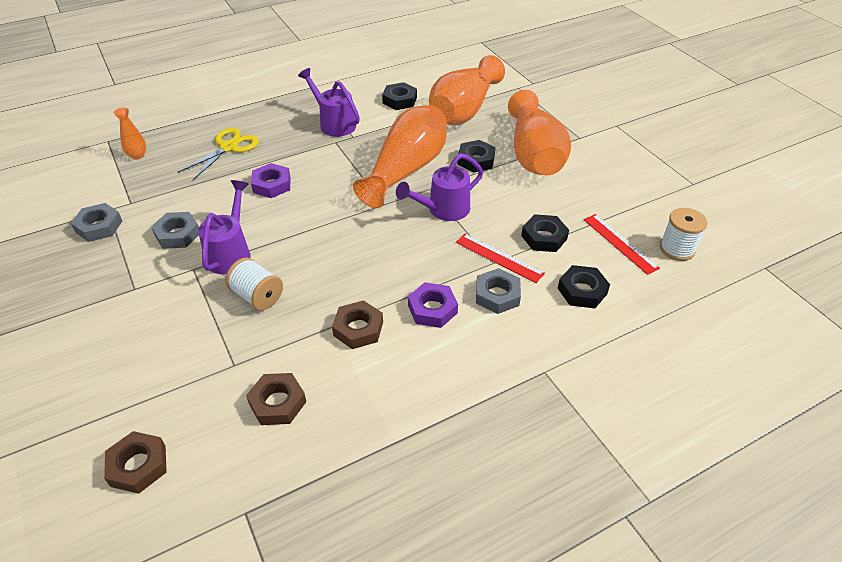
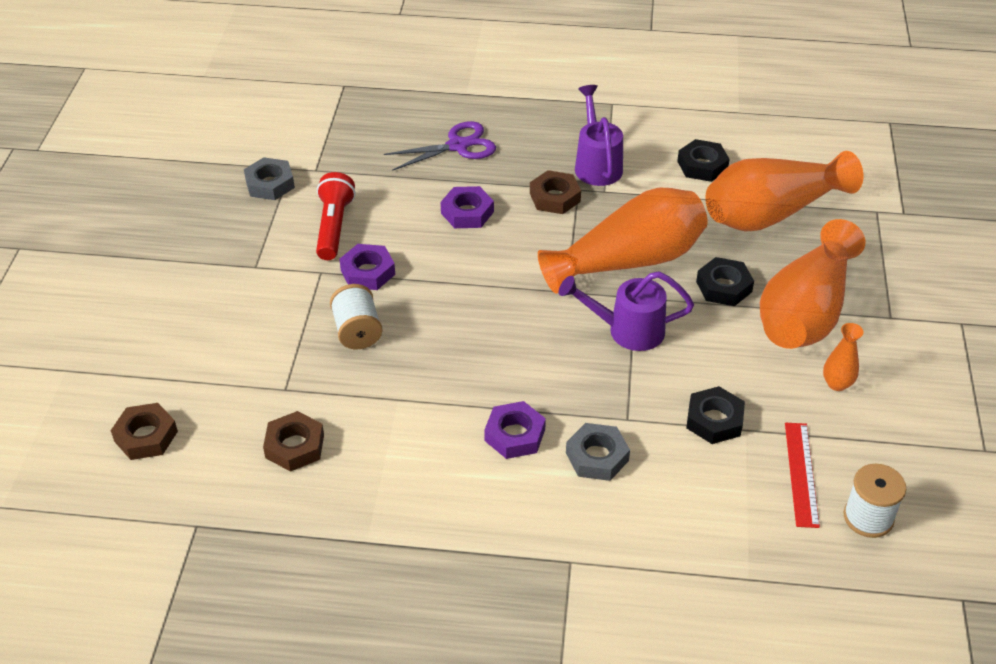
camera: 35 degrees right, 0 degrees up
orange vase [114,107,146,160] -> orange vase moved to [823,323,864,391]
grey nut [151,212,199,249] -> red flashlight [316,172,356,260]
yellow scissors [178,128,259,180] -> purple scissors [384,121,496,171]
purple watering can [198,180,250,275] -> purple nut [339,244,395,290]
brown nut [332,300,383,349] -> brown nut moved to [530,170,581,214]
red ruler [456,234,545,283] -> none
black nut [558,265,610,308] -> none

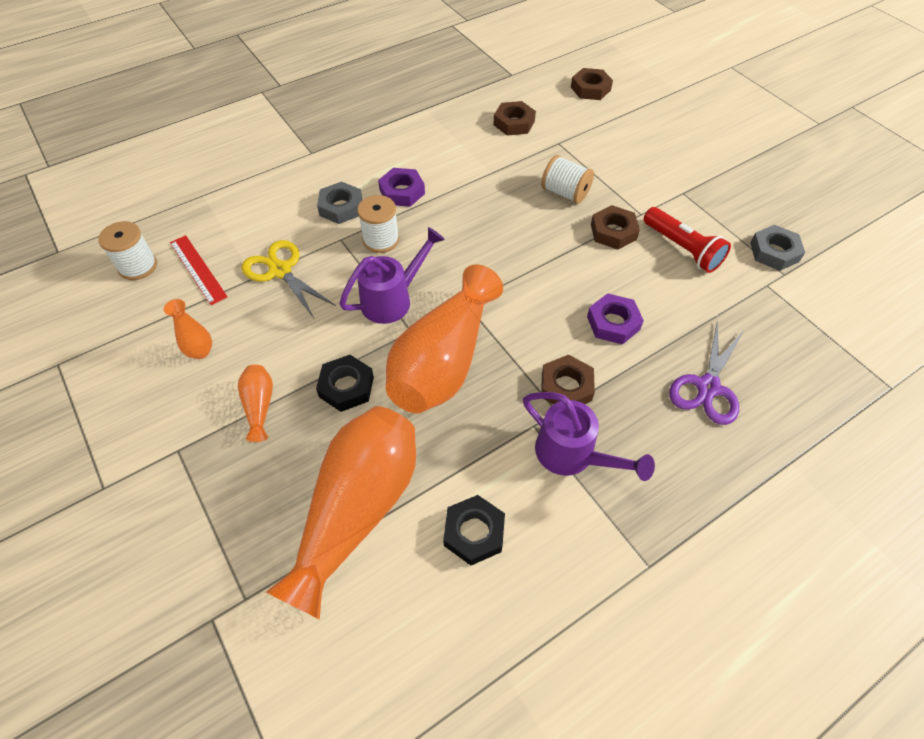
camera: 140 degrees right, 10 degrees up
purple nut [339,244,395,290] -> brown nut [591,205,640,250]
black nut [686,386,745,444] -> yellow scissors [241,240,336,318]
orange vase [760,219,865,349] -> orange vase [238,365,273,442], size x0.42
none -> white spool [357,195,400,253]

